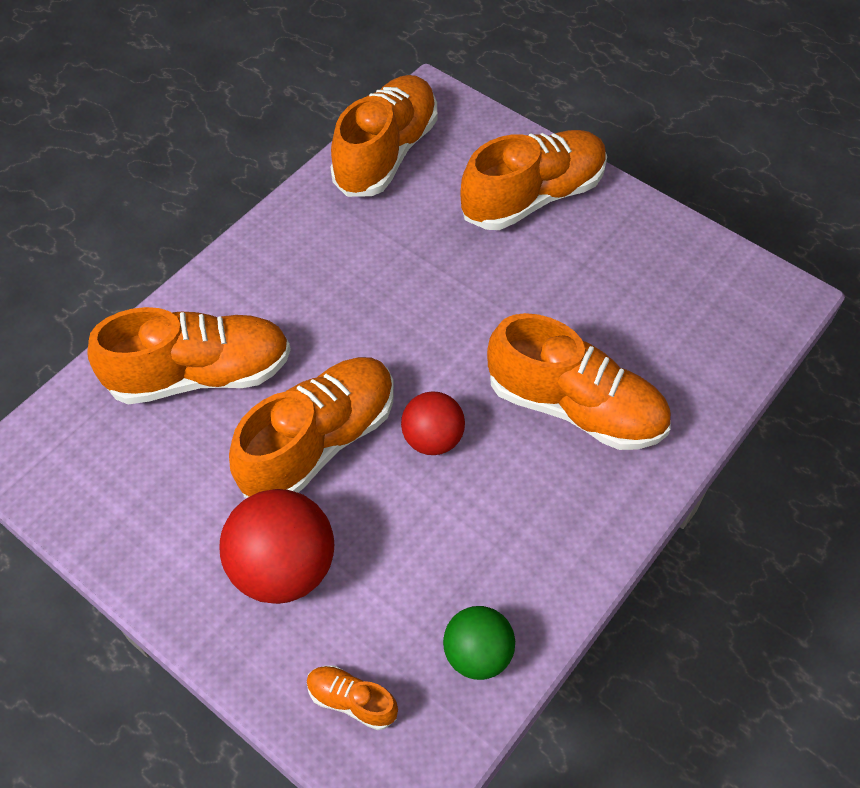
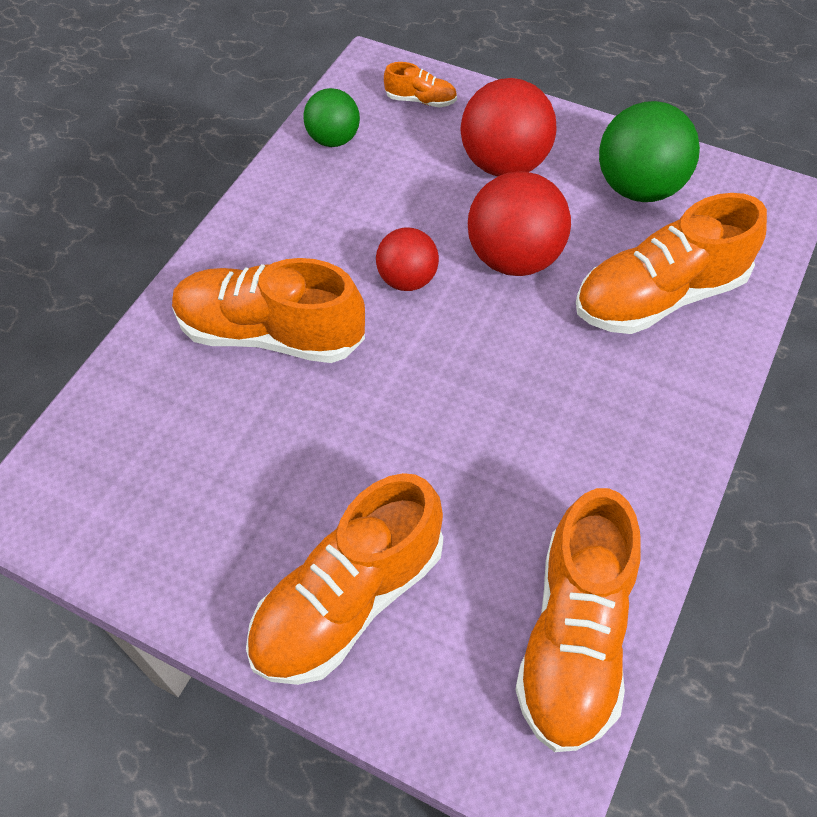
camera: 170 degrees right, 0 degrees up
orange shoe [229,357,394,498] -> red ball [468,171,571,276]
none -> green ball [599,101,700,202]

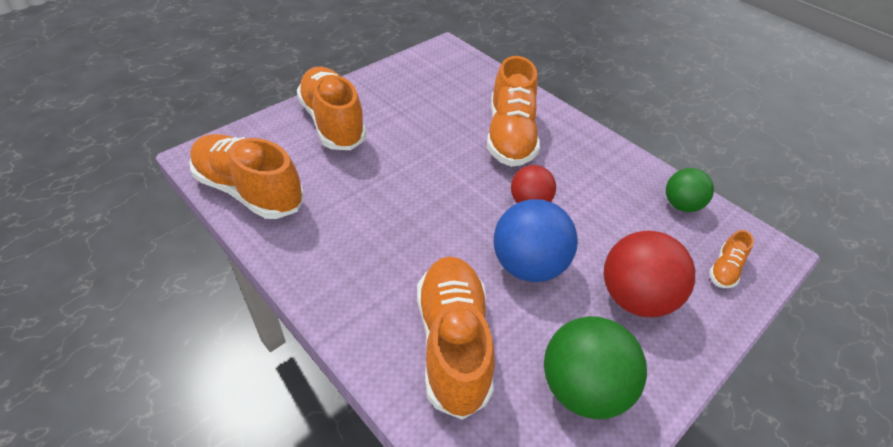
camera: 105 degrees right, 10 degrees down
orange shoe [172,258,365,363] -> orange shoe turned 150 degrees clockwise [487,56,540,167]
red ball [468,171,571,276] -> blue ball [494,199,578,282]

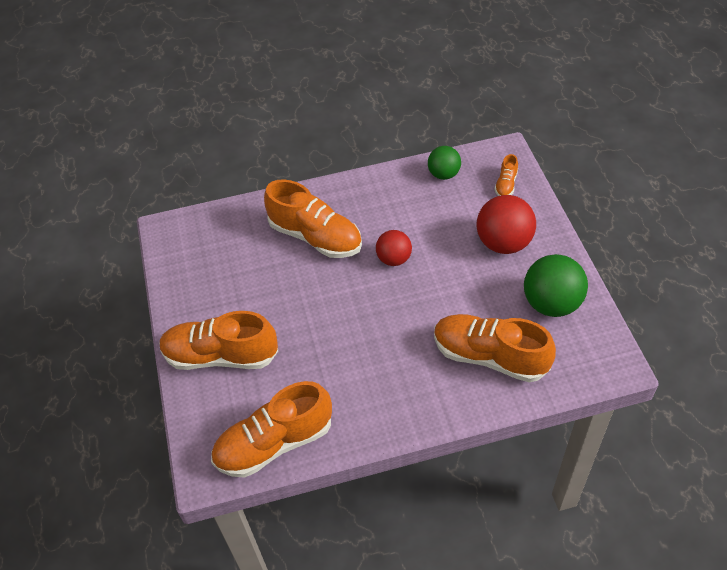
camera: 55 degrees left, 5 degrees up
blue ball [494,199,578,282] -> none
orange shoe [709,230,754,288] -> orange shoe turned 45 degrees clockwise [494,154,518,196]

